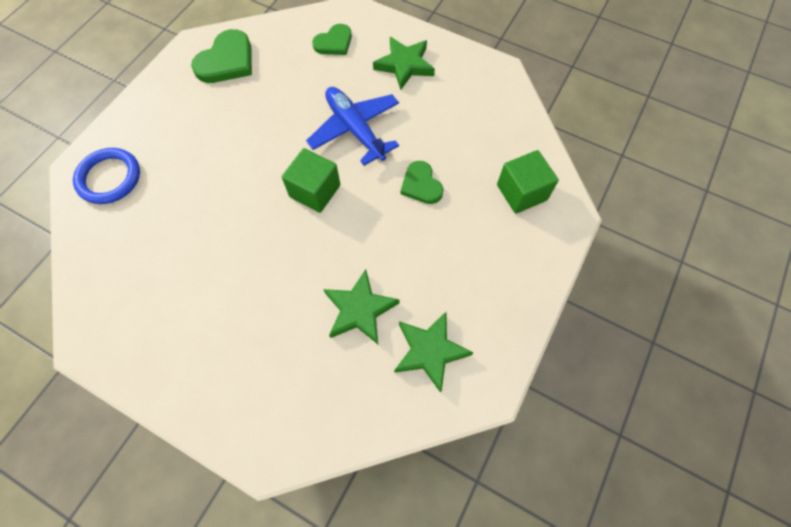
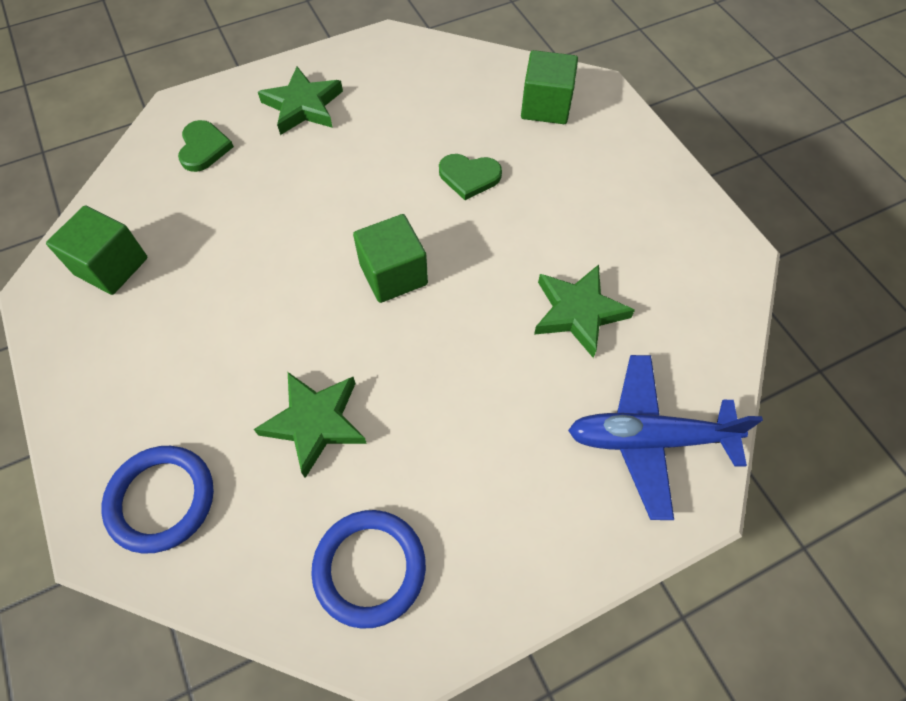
camera: 55 degrees left, 5 degrees down
green heart [191,29,252,83] -> green cube [46,205,148,295]
blue plane [306,87,399,166] -> blue plane moved to [568,355,763,520]
green star [394,312,473,393] -> green star moved to [254,372,367,478]
none -> blue ring [311,510,426,629]

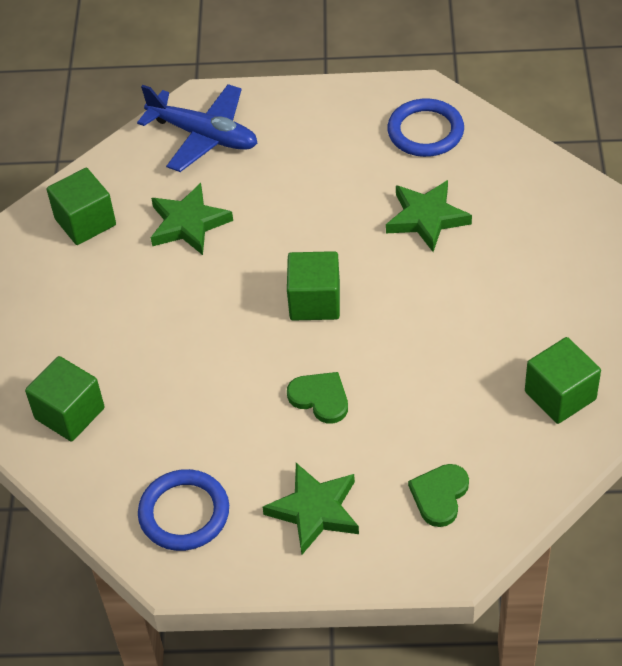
camera: 150 degrees left, 10 degrees down
blue ring [101,446,214,554] -> blue ring moved to [138,469,229,551]
green heart [439,154,502,200] -> green heart moved to [287,372,348,424]
none -> green cube [47,168,116,245]

